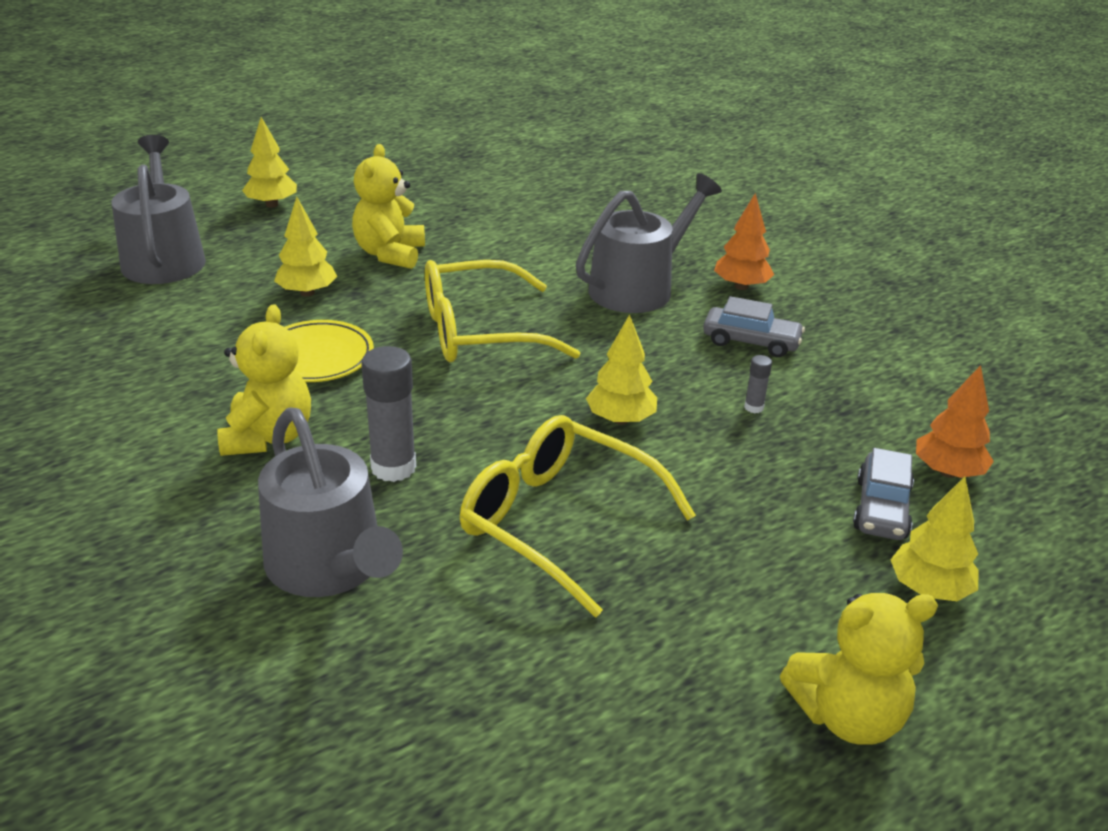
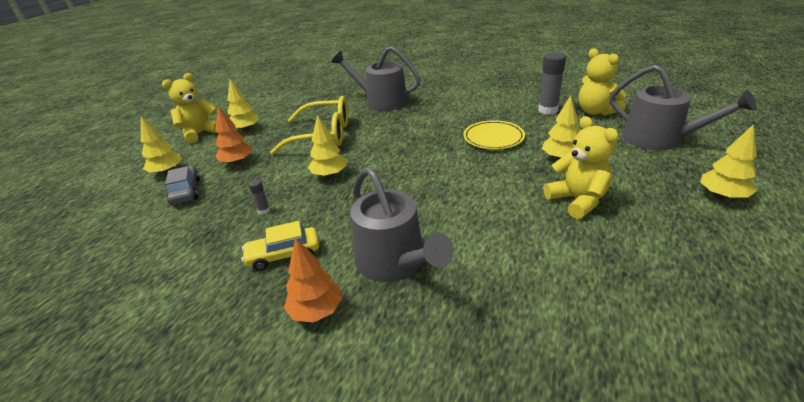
camera: 150 degrees right, 0 degrees up
yellow teddy bear [217,304,311,456] -> yellow teddy bear moved to [579,48,626,116]
grey glue stick [361,346,416,482] -> grey glue stick moved to [538,52,566,115]
yellow glasses [425,260,580,362] -> none
grey watering can [576,173,722,313] -> grey watering can turned 45 degrees counterclockwise [350,167,454,282]
grey car [703,296,805,357] -> yellow car [241,221,319,271]
orange tree [916,365,994,478] -> orange tree moved to [215,106,252,165]
none -> yellow tree [227,79,259,132]

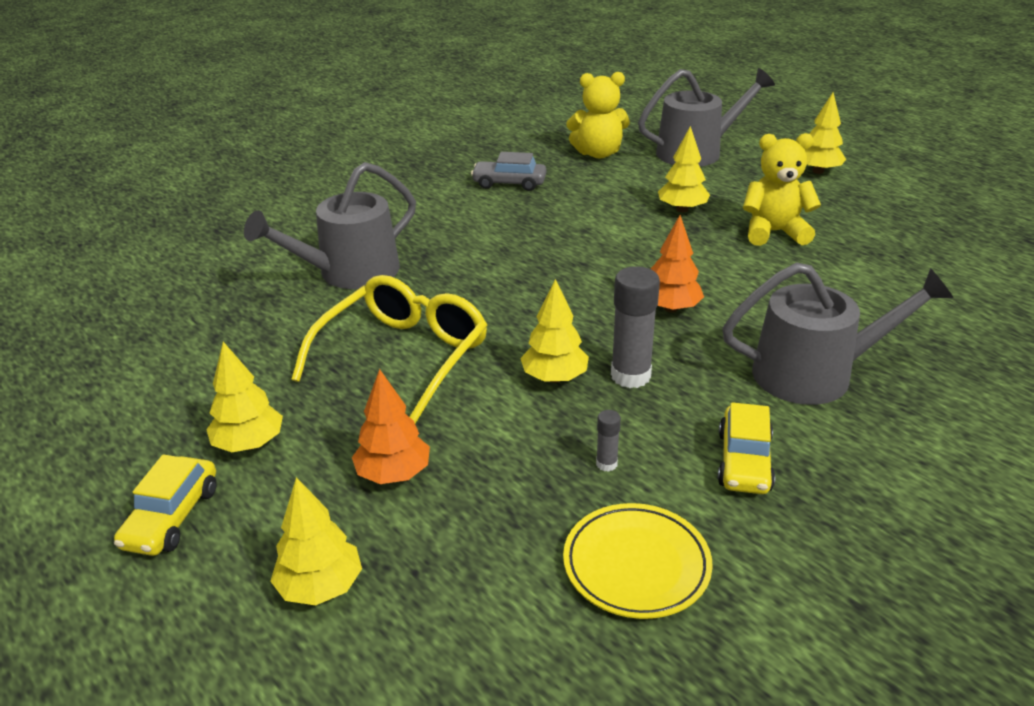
camera: 65 degrees left, 0 degrees up
yellow teddy bear [162,73,218,143] -> yellow car [114,455,217,556]
grey car [165,166,200,205] -> grey car moved to [471,152,546,191]
orange tree [284,237,343,323] -> orange tree moved to [651,215,704,313]
yellow plate [463,120,525,150] -> yellow plate moved to [563,503,713,619]
grey glue stick [538,52,566,115] -> grey glue stick moved to [611,266,660,388]

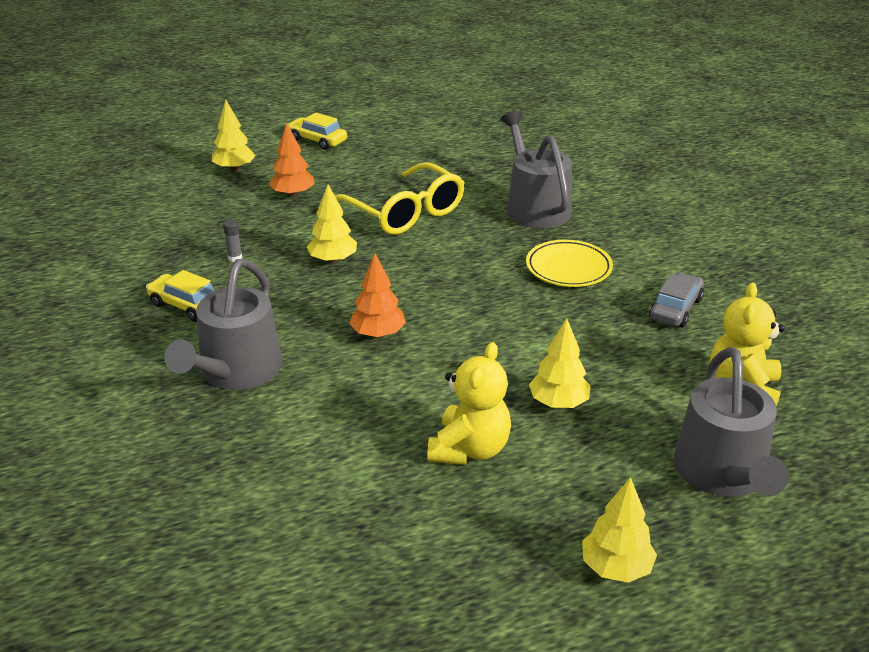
camera: 110 degrees right, 0 degrees up
yellow tree [206,342,283,452] -> none
yellow plate [563,503,713,619] -> yellow plate moved to [526,240,613,287]
grey glue stick [611,266,660,388] -> none

